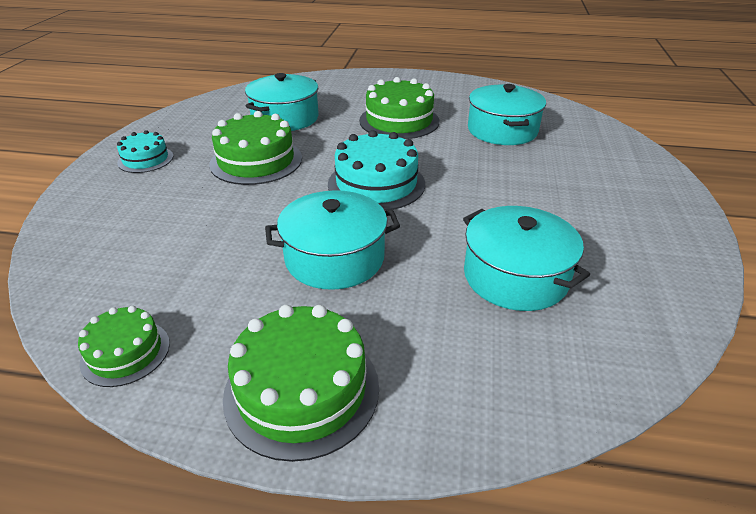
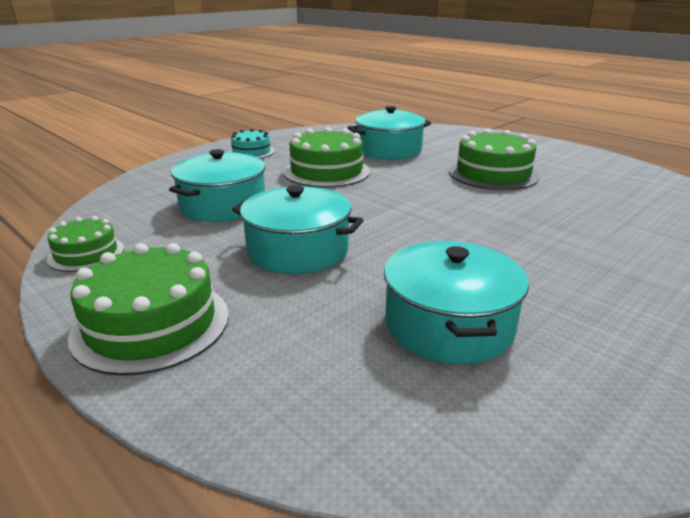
camera: 35 degrees right, 10 degrees down
turquoise cake [328,130,425,211] -> none
turquoise pot [468,84,546,145] -> turquoise pot moved to [169,149,265,222]

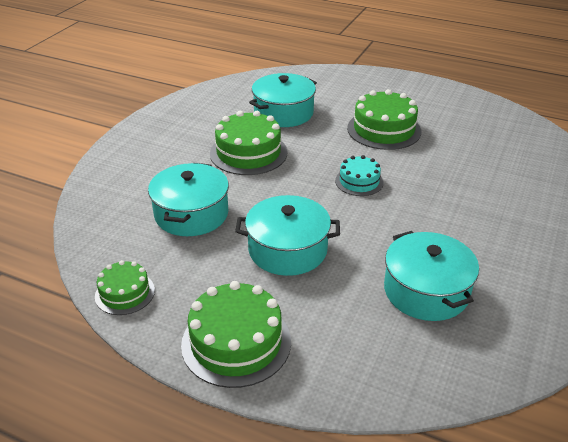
camera: 20 degrees left, 10 degrees up
turquoise cake [229,129,275,159] -> turquoise cake moved to [335,155,384,196]

